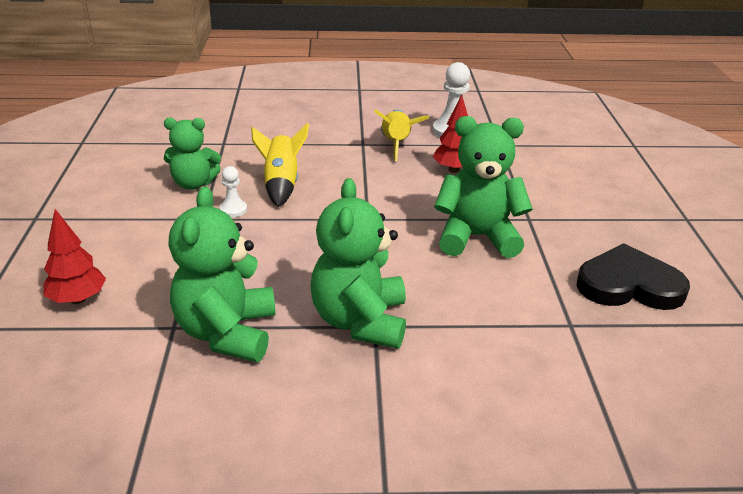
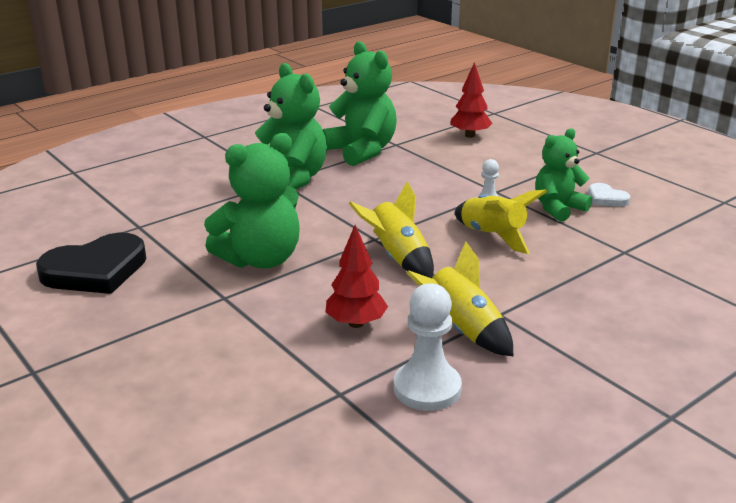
camera: 145 degrees right, 5 degrees down
none -> yellow rocket [349,181,434,278]
none -> white heart [588,183,630,207]

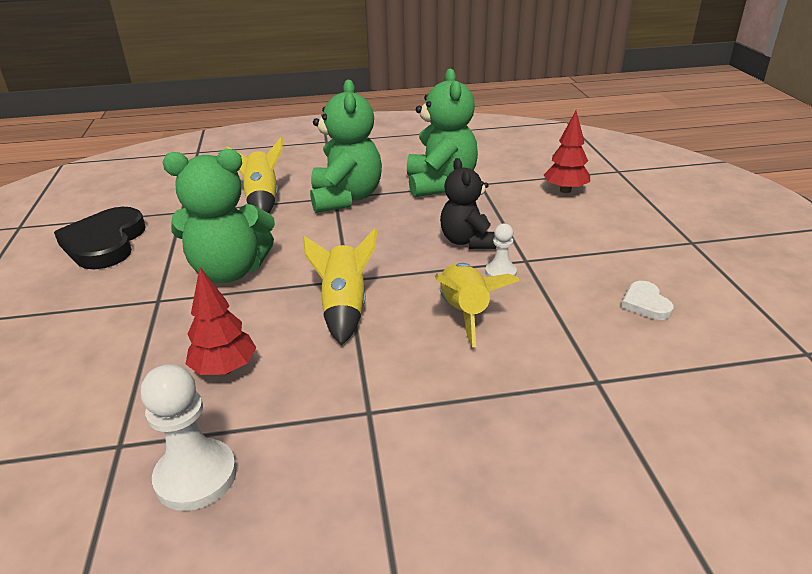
camera: 30 degrees right, 5 degrees up
black heart [36,233,146,294] -> black heart turned 90 degrees clockwise [54,207,146,269]
yellow rocket [407,241,513,356] -> yellow rocket moved to [226,137,283,213]
green teddy bear [535,128,592,222] -> none
none -> black teddy bear [440,158,496,249]

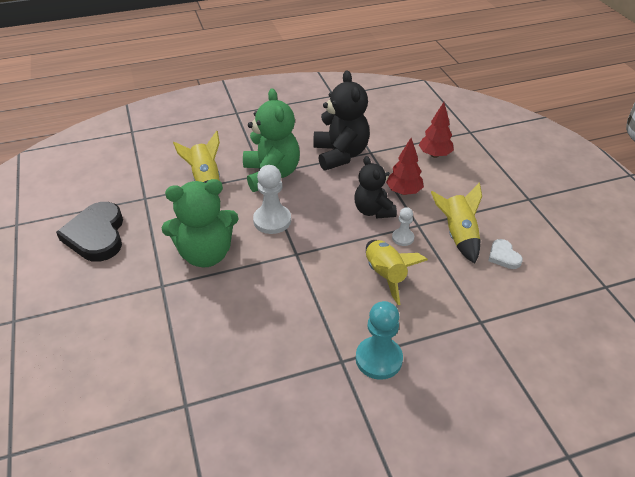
camera: 10 degrees left, 10 degrees up
white pawn [141,364,237,511] -> white pawn moved to [253,165,291,234]
red tree [186,267,256,375] -> red tree moved to [386,138,424,195]
yellow rocket [303,228,377,345] -> yellow rocket moved to [431,183,482,263]
green teddy bear [407,68,478,197] -> black teddy bear [313,70,370,170]
none -> turquoise pawn [356,301,403,380]

